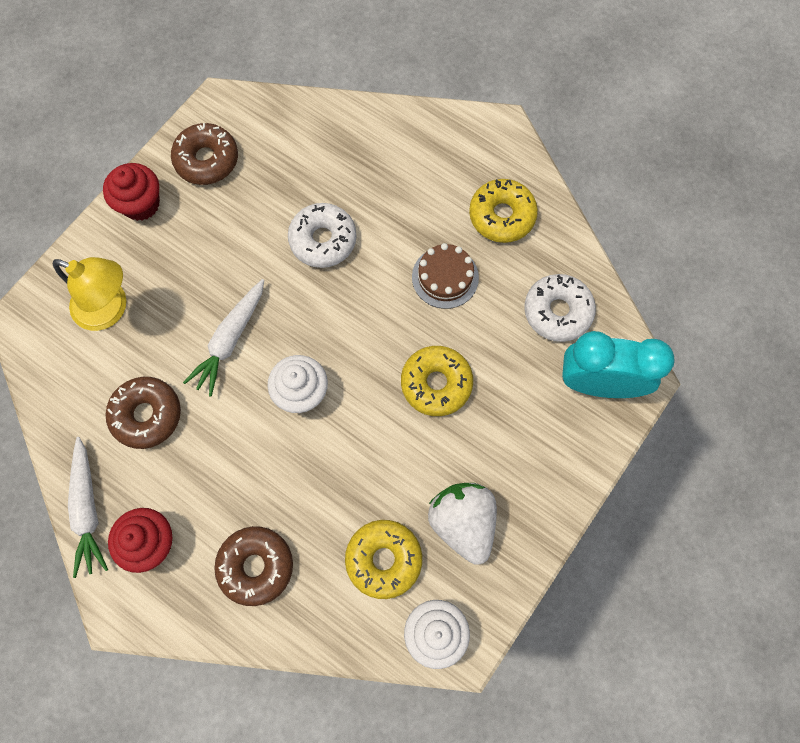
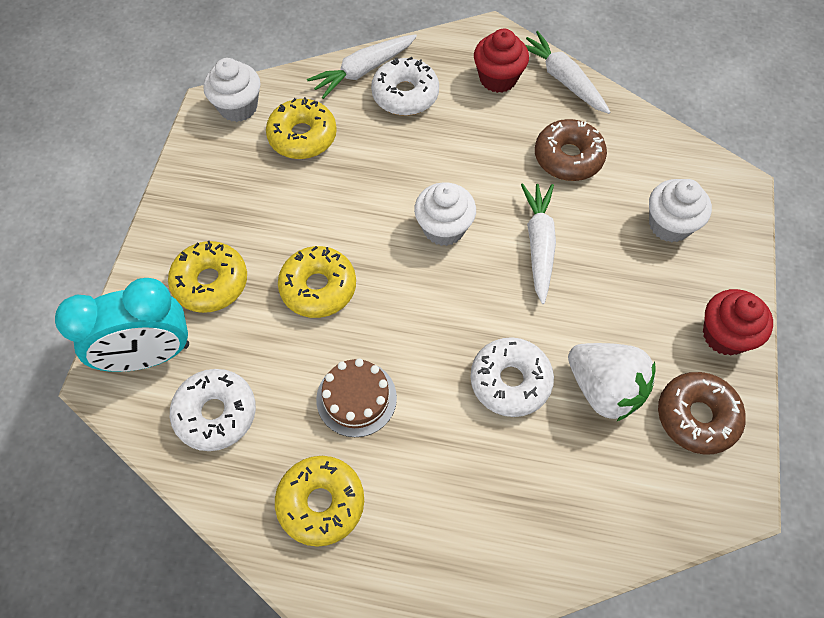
camera: 155 degrees right, 10 degrees down
yellow lamp [53,257,126,331] -> white cupcake [649,179,712,242]
brown donut [214,526,293,606] -> white donut [371,57,439,116]
white strawberry [428,483,497,565] -> white strawberry moved to [568,343,656,422]
none -> yellow donut [168,241,247,313]
none -> white carrot [307,34,417,99]

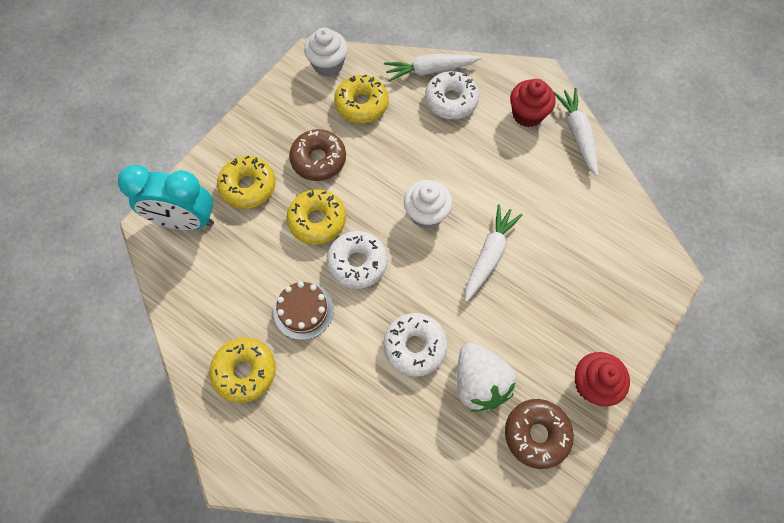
camera: 25 degrees right, 5 degrees up
white donut [170,369,256,451] -> white donut moved to [327,231,387,289]
brown donut [535,119,607,181] -> brown donut moved to [289,129,346,181]
white cupcake [649,179,712,242] -> none

